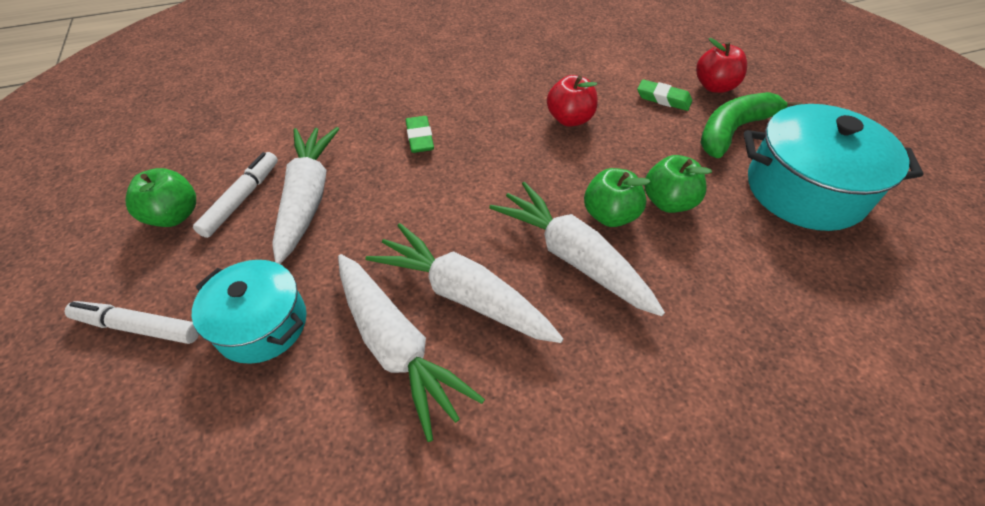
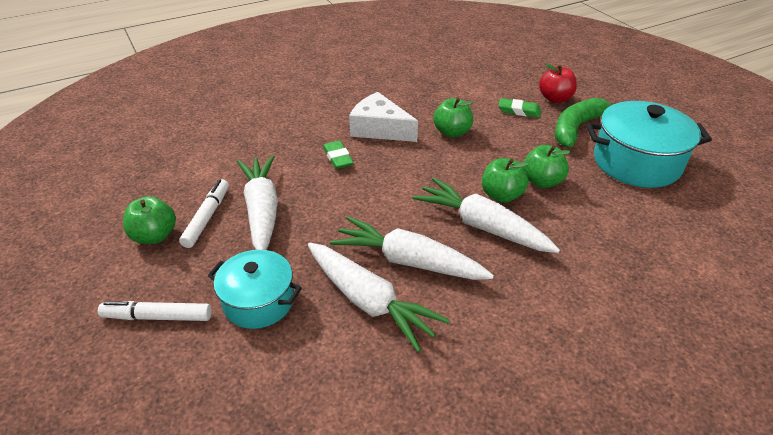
camera: 10 degrees left, 10 degrees down
red apple [547,75,598,127] -> green apple [433,98,473,138]
none -> white cheese [349,92,418,142]

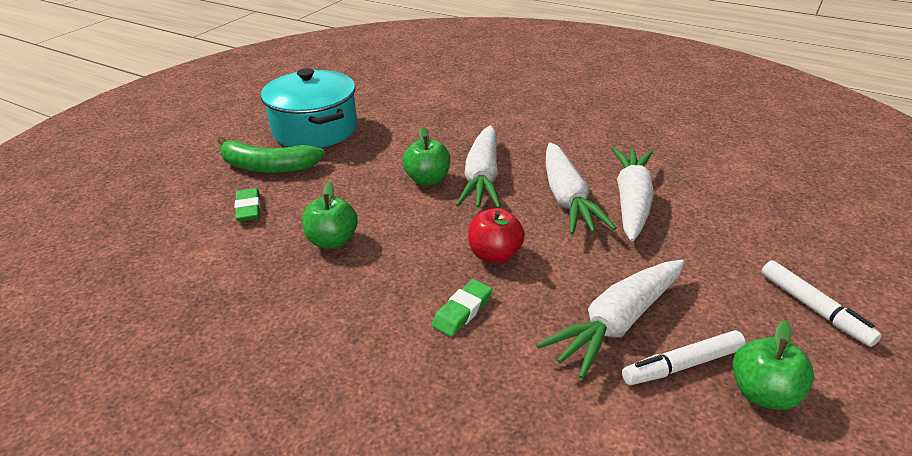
camera: 120 degrees left, 5 degrees down
turquoise pot [208,250,302,329] -> none
white cheese [349,92,418,142] -> none
green apple [523,145,571,188] -> none
red apple [539,63,577,103] -> red apple moved to [468,208,525,264]

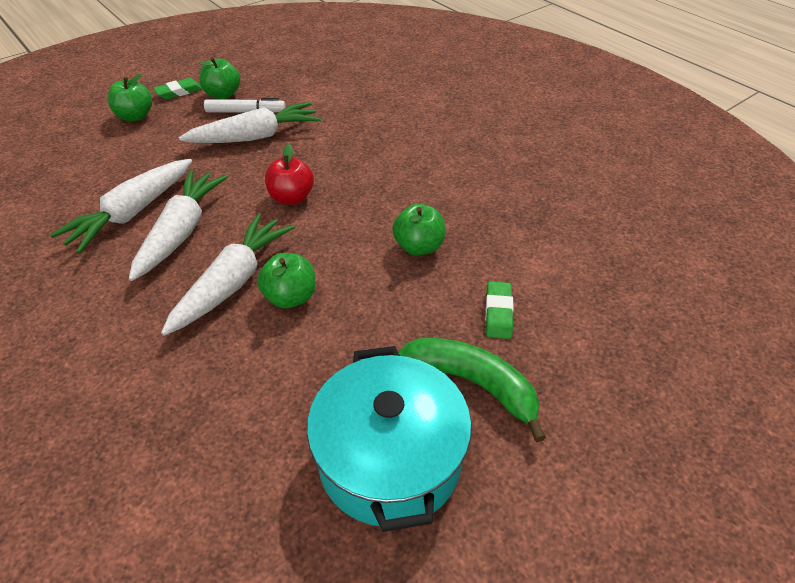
camera: 160 degrees left, 10 degrees up
green eraser [432,279,492,337] -> green eraser moved to [153,78,202,100]
white marker [761,260,882,347] -> green apple [108,73,152,121]

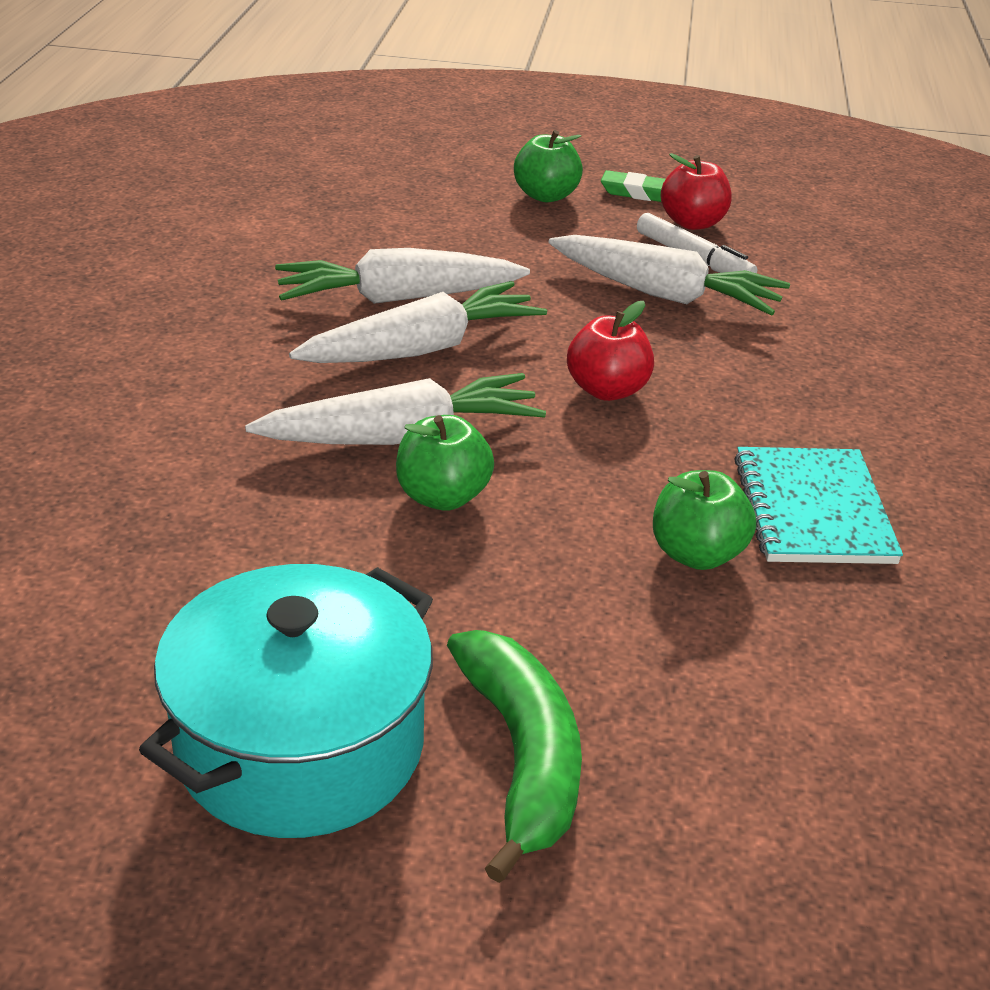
camera: 45 degrees right, 10 degrees down
green apple [198,57,240,99] -> red apple [661,153,732,230]
green eraser [485,281,514,339] -> none
none -> turquoise notebook [734,447,903,564]

